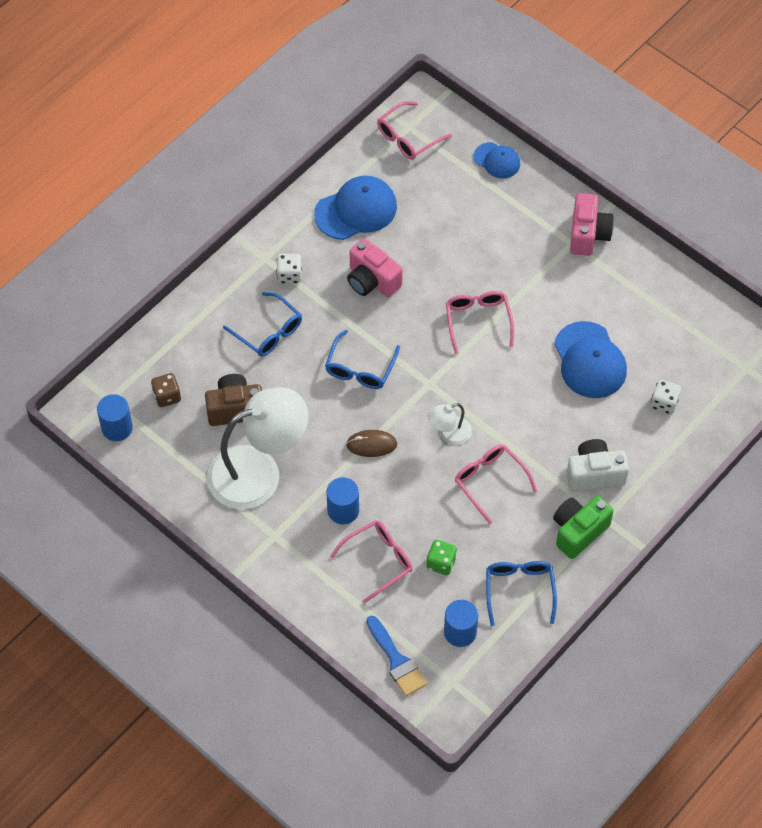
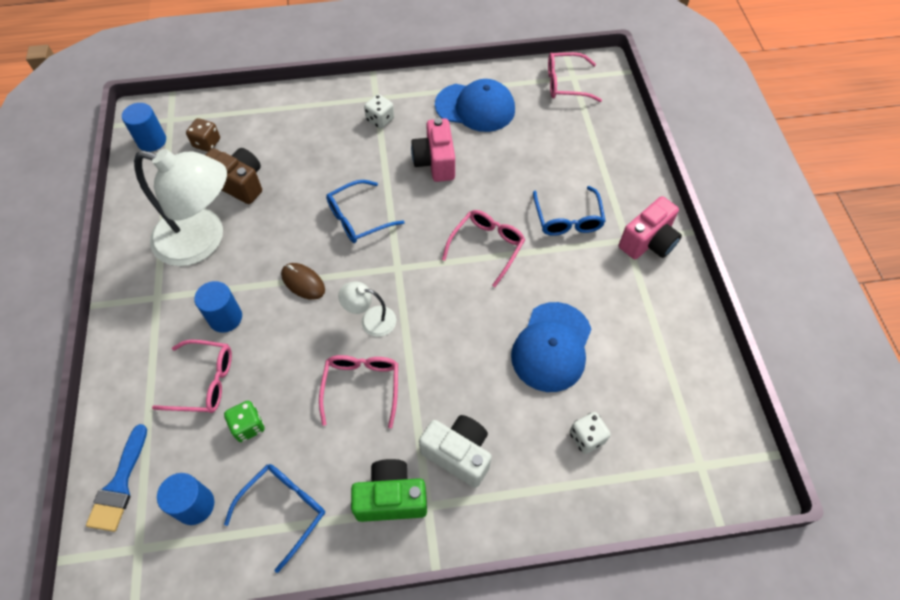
camera: 40 degrees right, 0 degrees up
blue glasses [223,292,302,357] -> blue glasses moved to [533,186,606,236]
blue cap [474,142,520,178] -> none

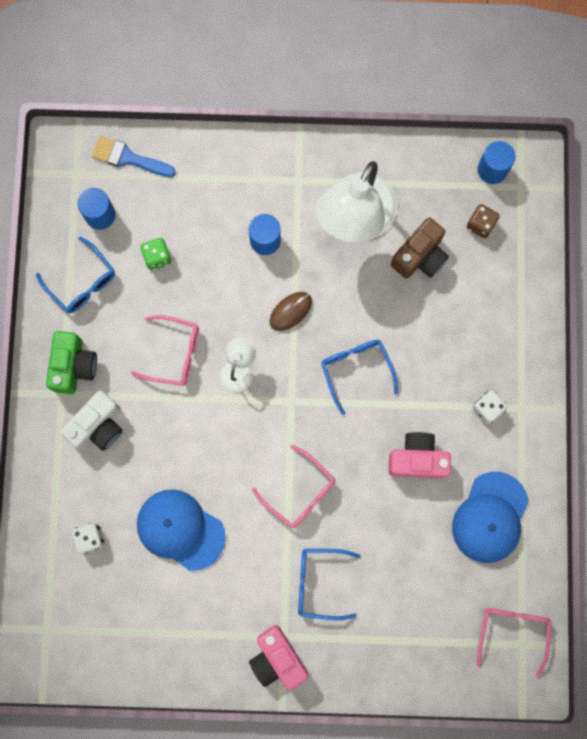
camera: 100 degrees right, 20 degrees up
pink glasses [152,340,232,413] -> none

